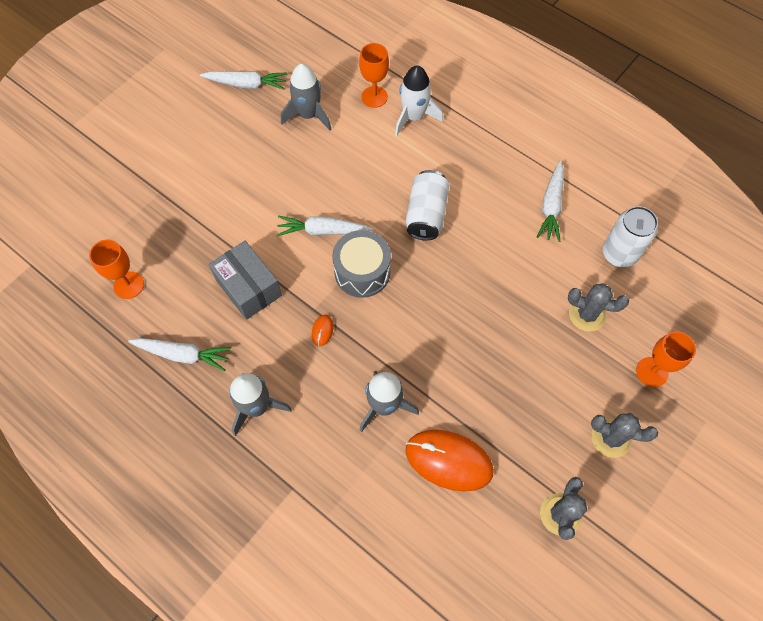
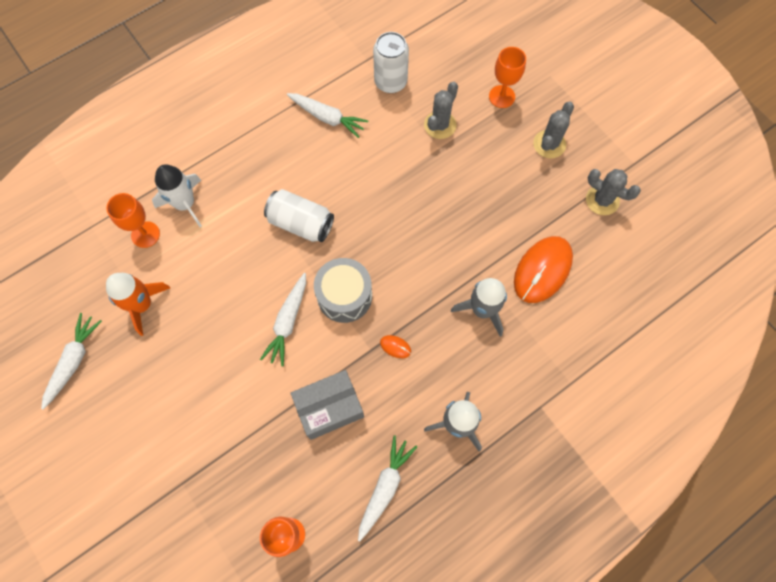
camera: 75 degrees left, 5 degrees up
grey rocket [281,64,331,130] -> orange rocket [106,273,170,336]

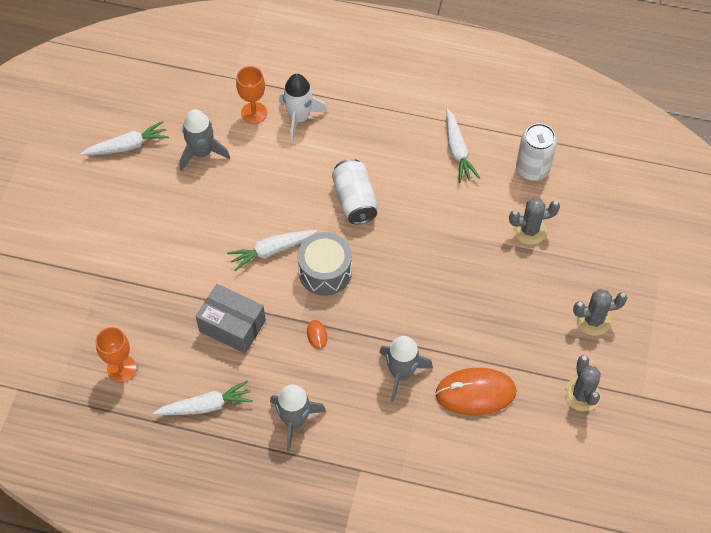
camera: 50 degrees right, 10 degrees down
orange rocket [106,273,170,336] -> grey rocket [180,109,230,171]
orange goblet [489,47,526,108] -> none

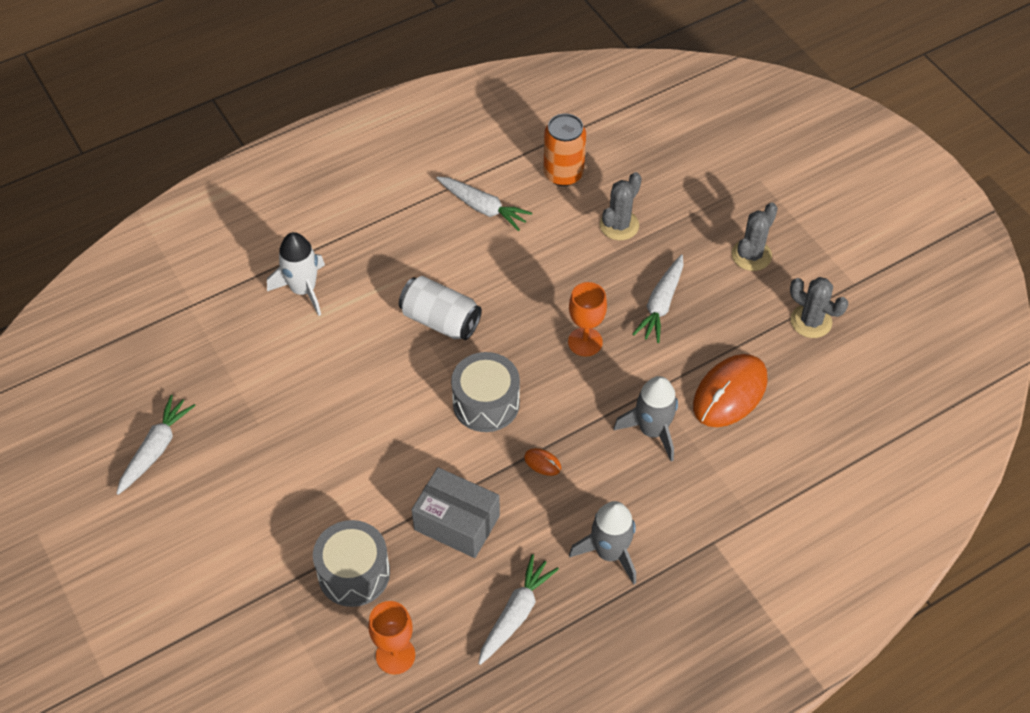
camera: 45 degrees left, 5 degrees down
grey rocket [180,109,230,171] -> none
grey box [196,284,266,354] -> grey box turned 45 degrees clockwise [412,467,500,558]
white carrot [227,230,317,271] -> white carrot moved to [632,254,684,343]
orange goblet [236,66,267,124] -> orange goblet moved to [568,282,607,356]
white can [516,123,557,181] -> orange can [544,113,586,186]
none -> grey drum [313,520,390,607]

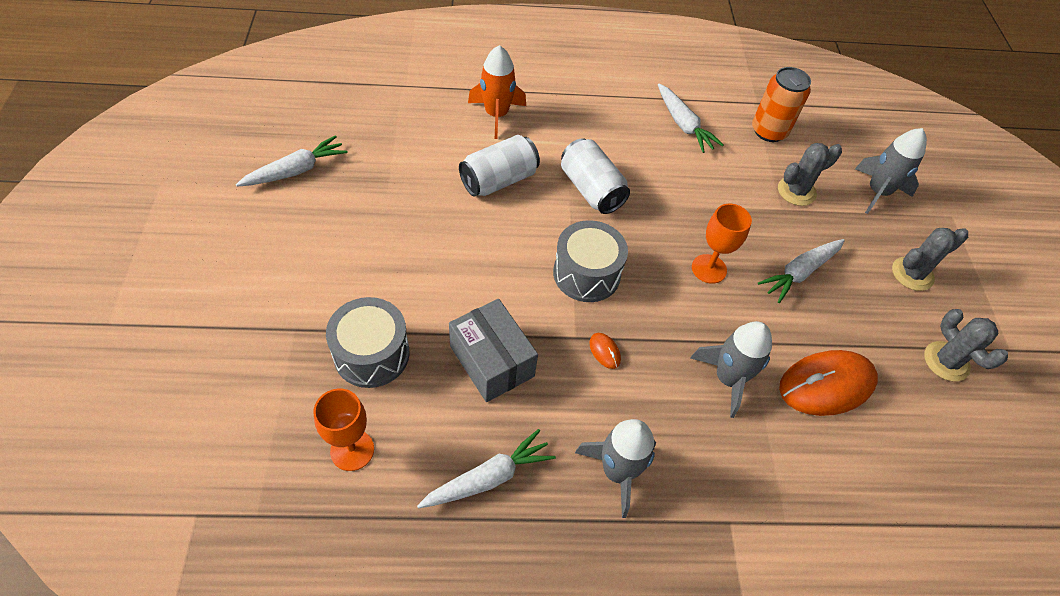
camera: 25 degrees right, 0 degrees up
white rocket [267,232,325,316] -> orange rocket [468,45,526,139]
none -> white can [459,135,540,197]
none -> grey rocket [855,128,927,214]

